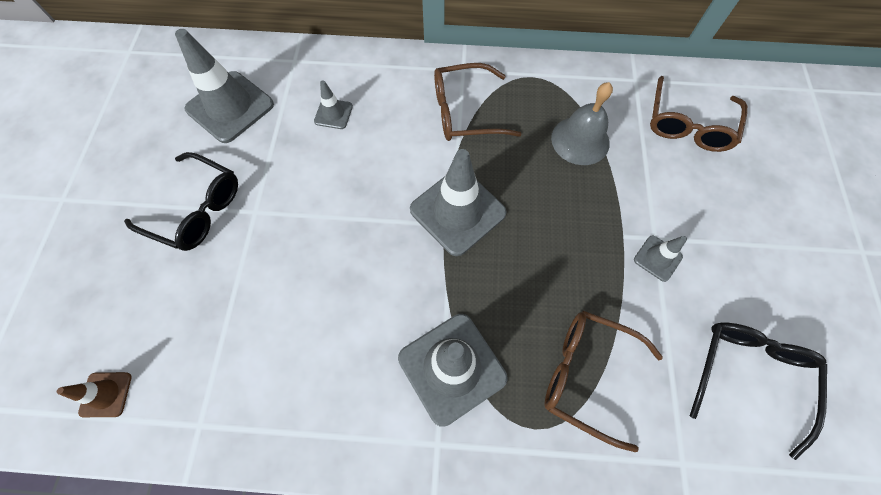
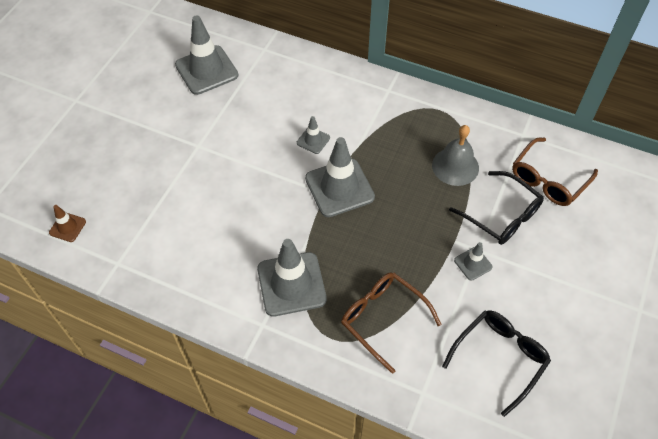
camera: 20 degrees right, 10 degrees down
black glasses [124,152,238,251] -> black glasses moved to [449,171,544,245]
grey traffic cone [314,80,353,129] -> grey traffic cone moved to [297,116,330,154]
brown glasses [434,63,521,141] -> none

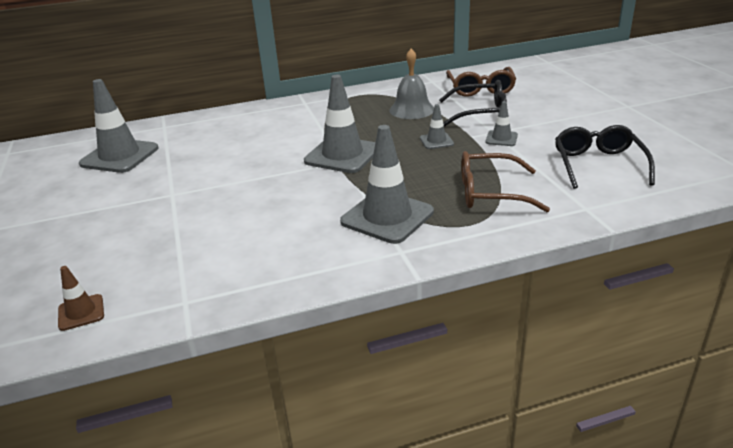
camera: 40 degrees left, 25 degrees down
grey traffic cone [297,116,330,154] -> grey traffic cone moved to [420,104,454,149]

